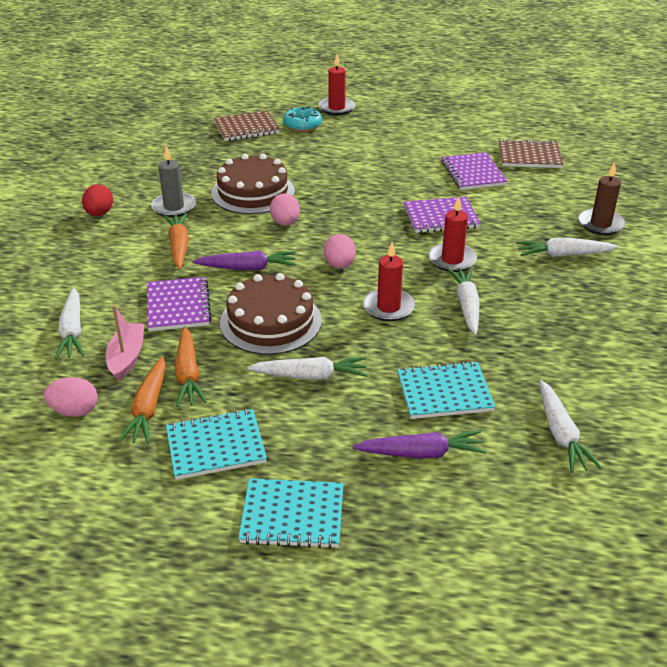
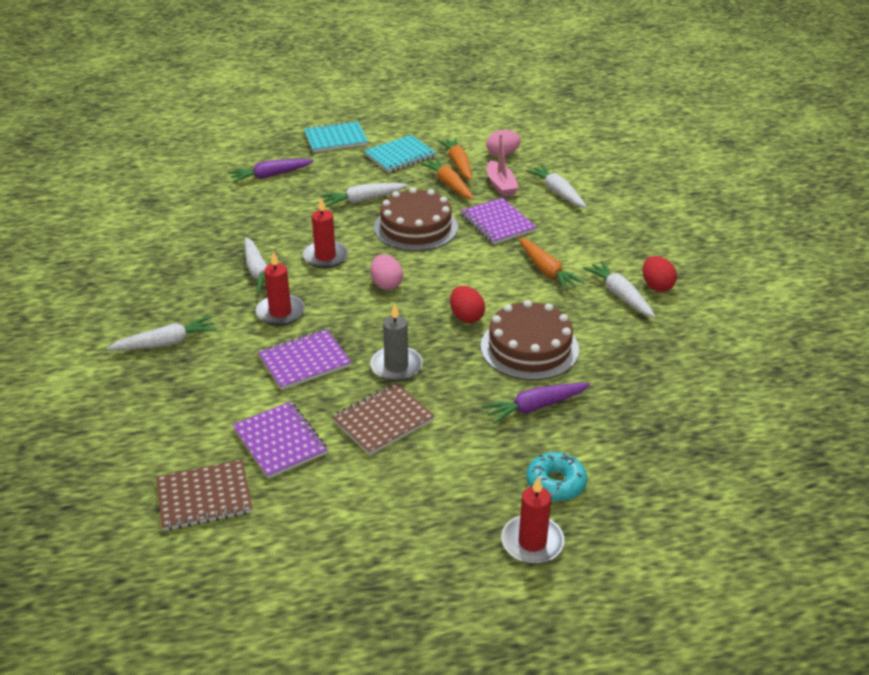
camera: 160 degrees right, 0 degrees up
grey candle [151,146,196,218] -> grey candle moved to [370,303,423,381]
purple carrot [193,251,296,271] -> purple carrot moved to [482,383,590,424]
brown notebook [214,110,280,141] -> brown notebook moved to [332,383,435,455]
pink egg [270,193,300,226] -> red egg [450,286,485,323]
turquoise notebook [397,361,496,419] -> none
white carrot [539,380,602,473] -> white carrot moved to [583,261,656,318]
brown candle [578,162,625,235] -> none

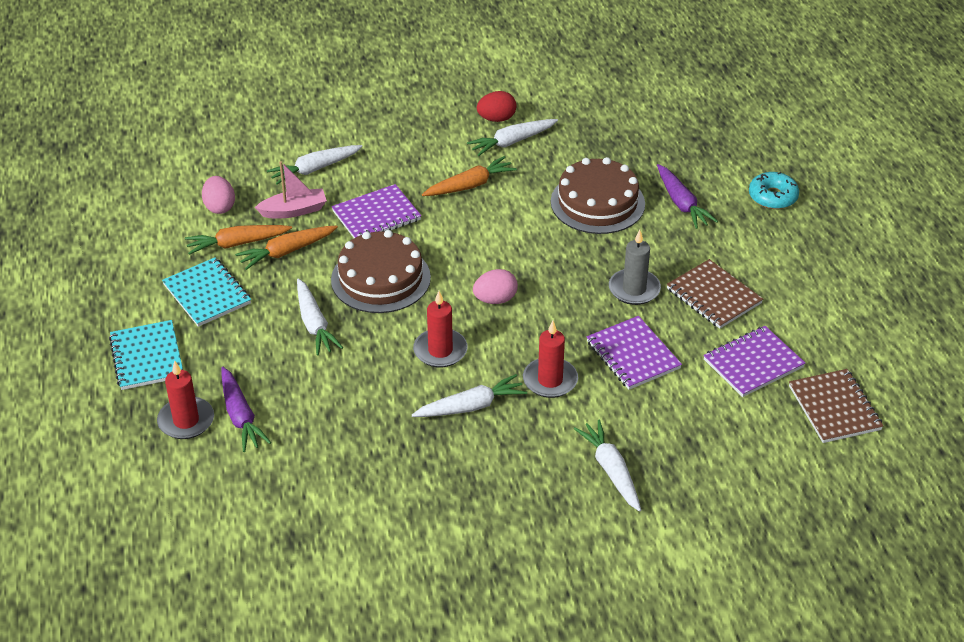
camera: 90 degrees left, 5 degrees up
red egg [450,286,485,323] -> none
red candle [501,476,565,564] -> red candle moved to [157,361,214,439]

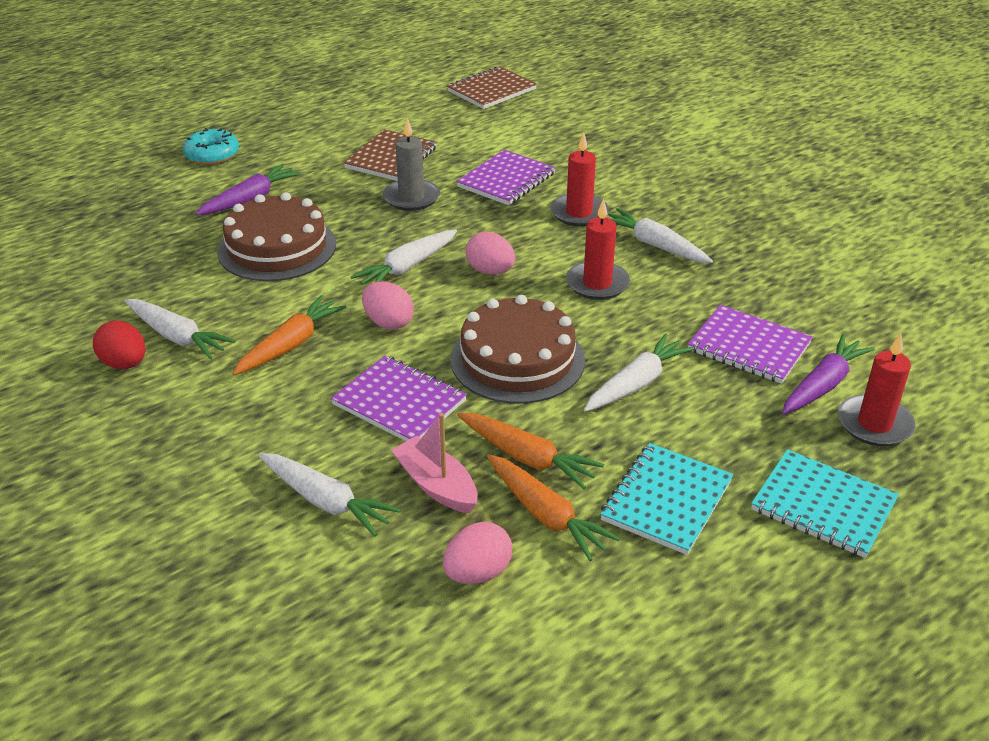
camera: 115 degrees left, 5 degrees down
turquoise notebook [109,320,183,390] -> turquoise notebook turned 75 degrees clockwise [751,449,899,558]
orange carrot [422,156,517,196] -> orange carrot turned 90 degrees clockwise [232,295,347,375]
white carrot [574,419,641,512] -> white carrot moved to [351,229,457,285]
purple notebook [703,326,805,397] -> purple notebook moved to [688,305,813,384]
none -> pink egg [362,281,414,330]

